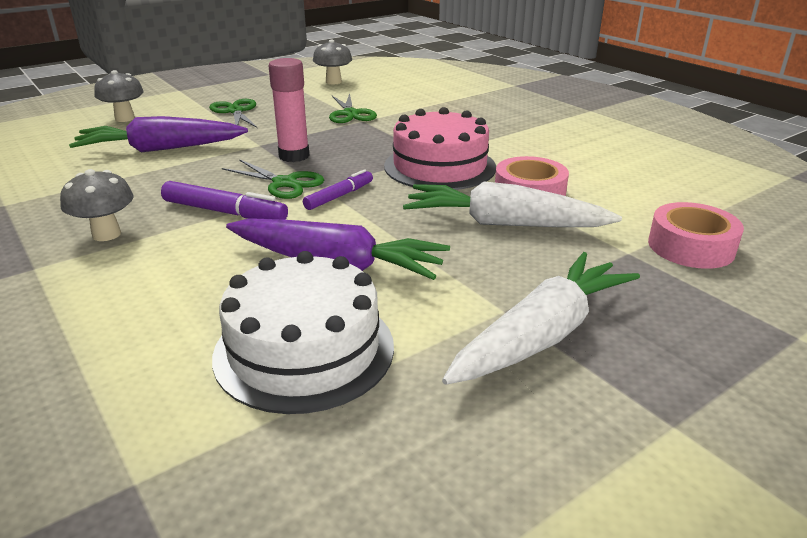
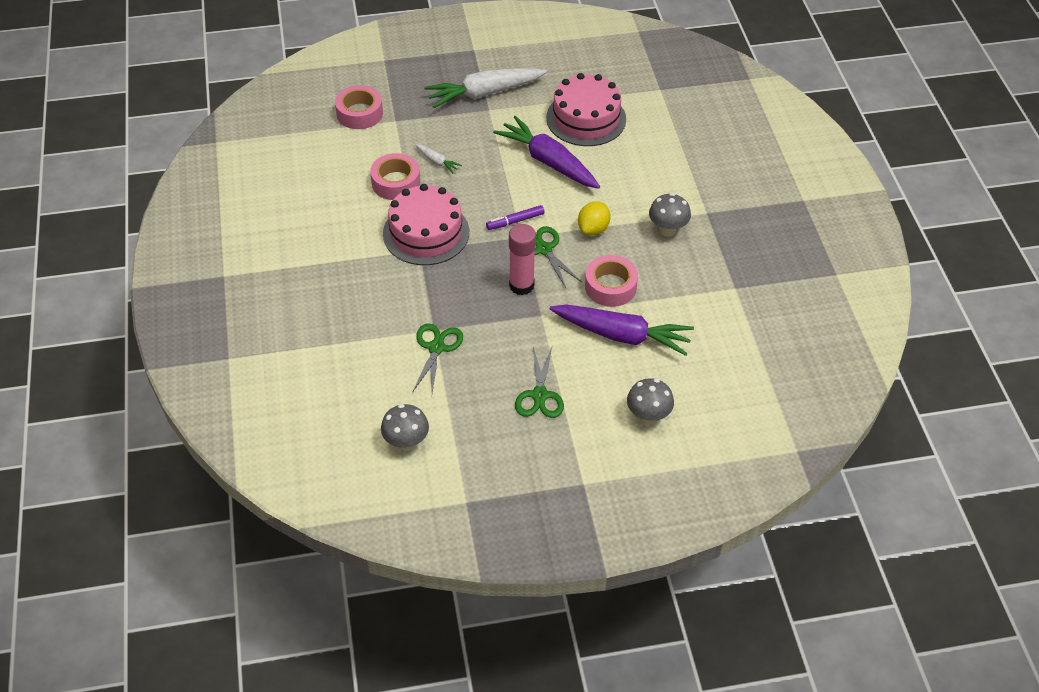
camera: 155 degrees left, 20 degrees up
purple marker [161,181,288,220] -> yellow lemon [578,201,611,235]
white cake [212,251,394,414] -> pink cake [546,73,626,146]
white carrot [403,181,622,227] -> white carrot [415,144,462,173], size x0.43
none -> pink tape [585,255,638,307]

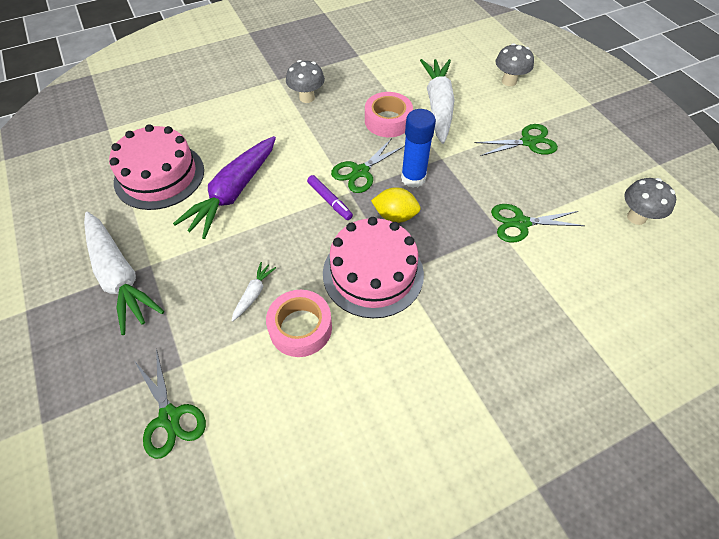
camera: 105 degrees left, 5 degrees up
pink tape [335,85,383,129] -> green scissors [135,349,206,459]
pink glue stick [509,224,536,295] -> blue glue stick [401,109,436,188]
purple carrot [550,304,694,356] -> white carrot [420,59,455,144]
yellow lemon [578,201,611,235] -> yellow lemon moved to [371,187,421,223]

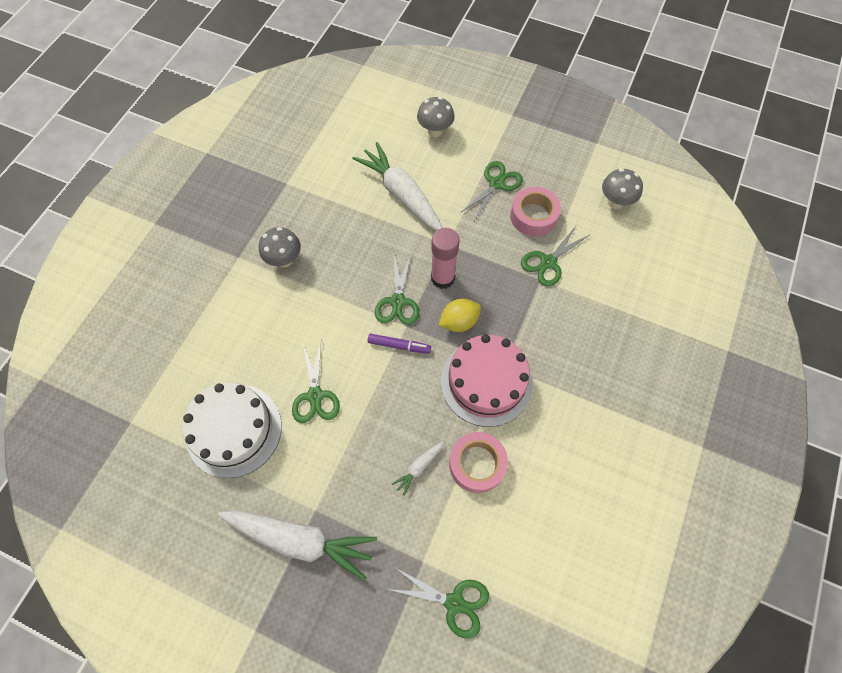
camera: 40 degrees left, 10 degrees up
pink cake [109,124,204,210] -> white cake [183,383,282,478]
purple carrot [173,136,276,239] -> green scissors [292,341,340,423]
white carrot [231,262,276,322] -> white carrot turned 120 degrees counterclockwise [392,442,444,496]
pink tape [365,92,413,137] -> pink tape moved to [510,187,561,236]
blue glue stick [401,109,436,188] -> pink glue stick [431,228,460,289]

